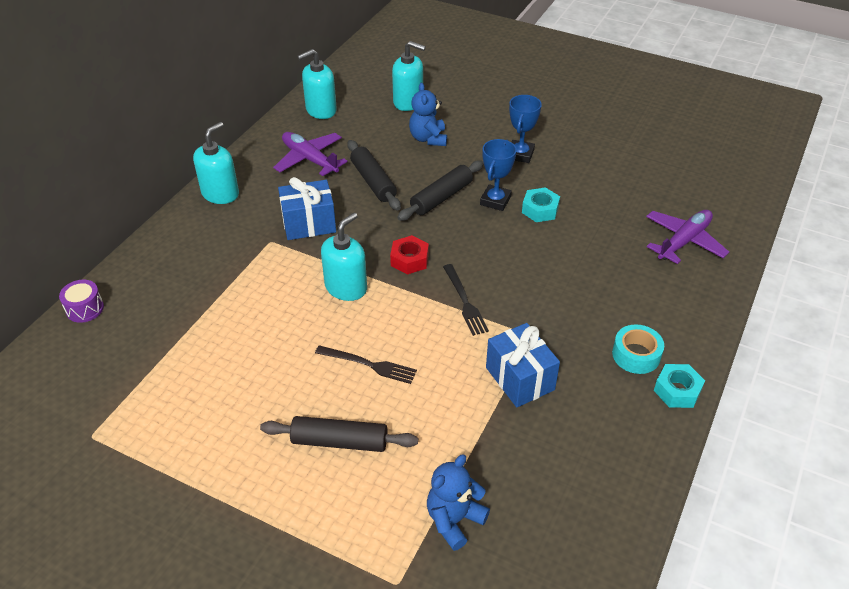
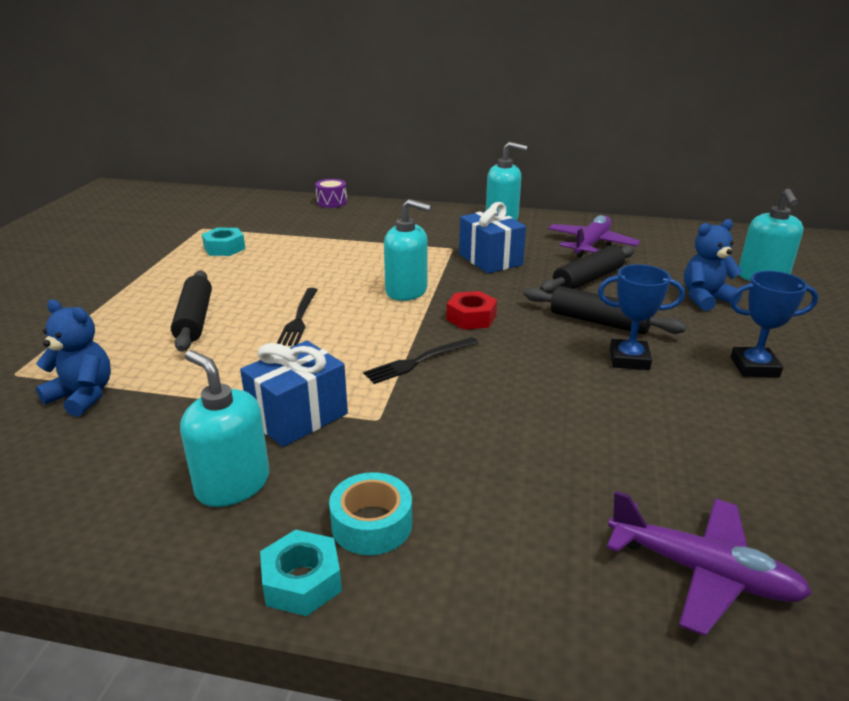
camera: 75 degrees right, 15 degrees down
turquoise soap dispenser [297,49,337,119] -> turquoise soap dispenser moved to [180,350,269,507]
turquoise nut [522,187,560,222] -> turquoise nut moved to [202,228,245,256]

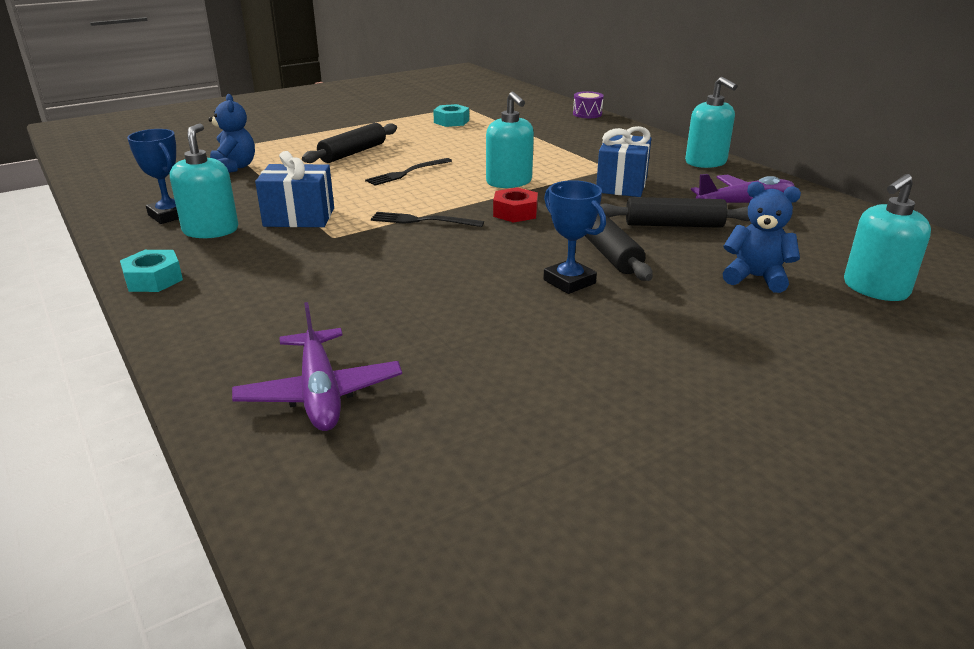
camera: 45 degrees right, 0 degrees up
turquoise tape [329,472,412,555] -> none
blue trophy [730,271,819,377] -> blue trophy moved to [127,129,179,224]

